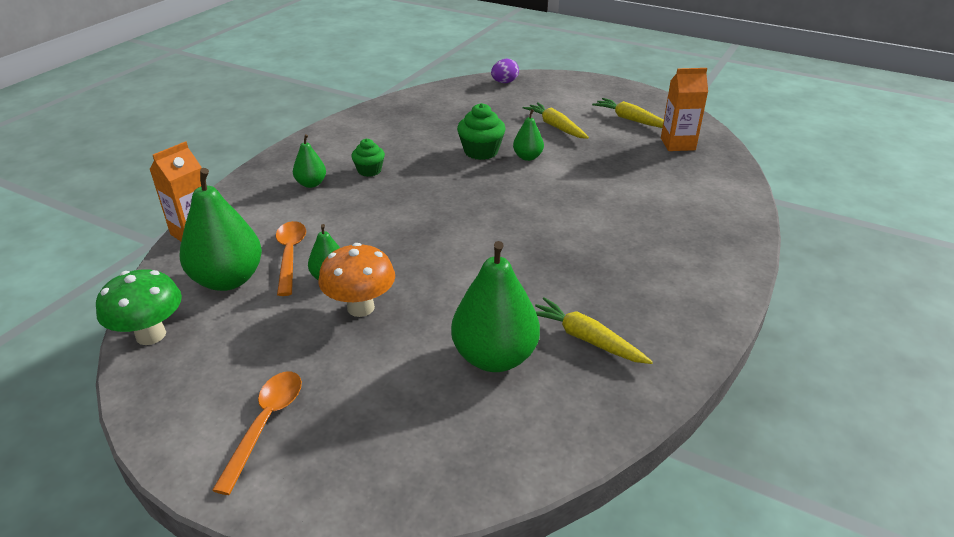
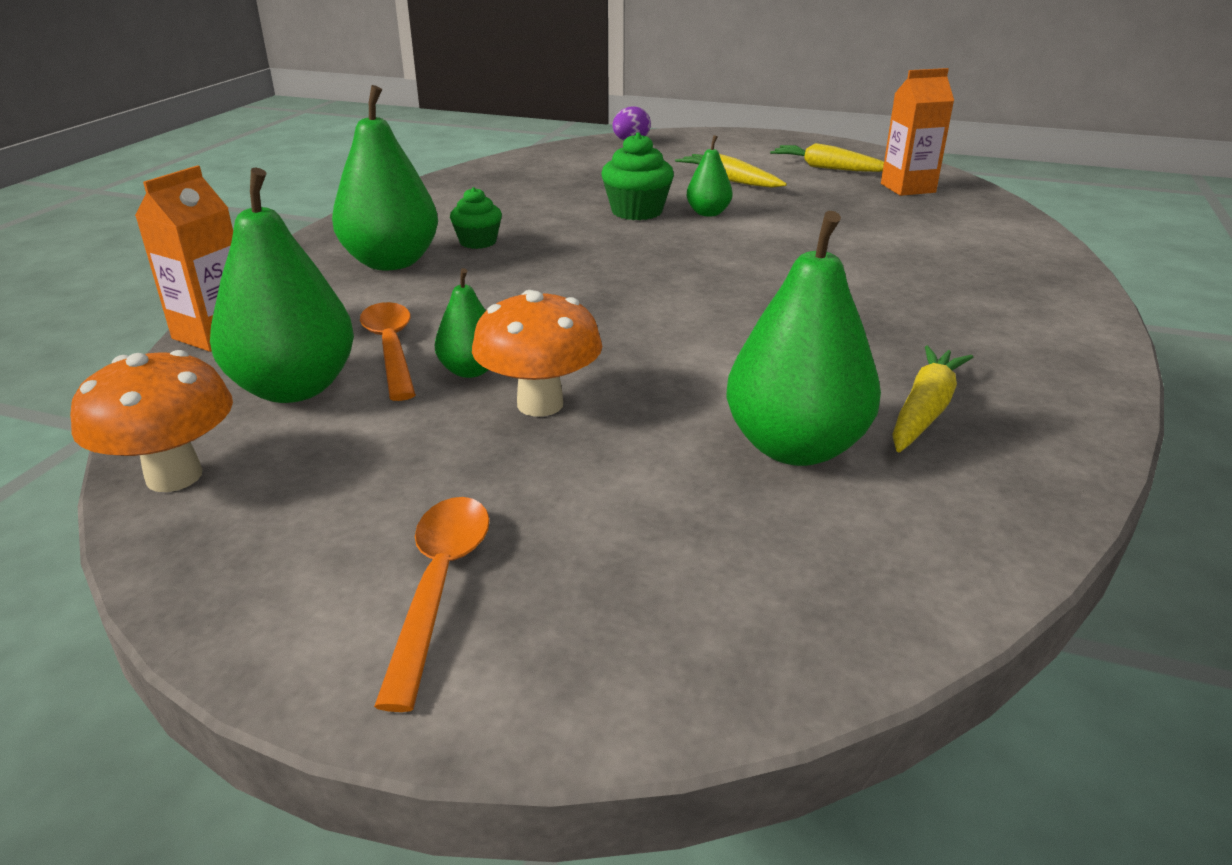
camera: 10 degrees left, 5 degrees down
green mushroom [96,269,182,345] -> orange mushroom [70,350,233,492]
green pear [293,134,326,188] -> green pear [332,85,438,270], size x1.94
yellow carrot [535,297,653,364] -> yellow carrot turned 90 degrees clockwise [892,345,973,452]

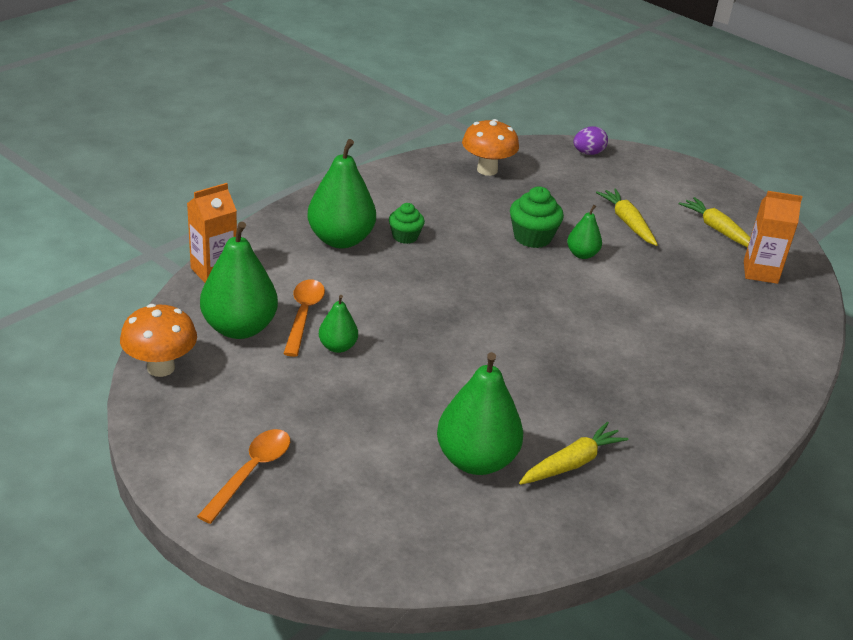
camera: 20 degrees right, 5 degrees up
orange mushroom [472,290,602,417] -> orange mushroom moved to [462,119,519,176]

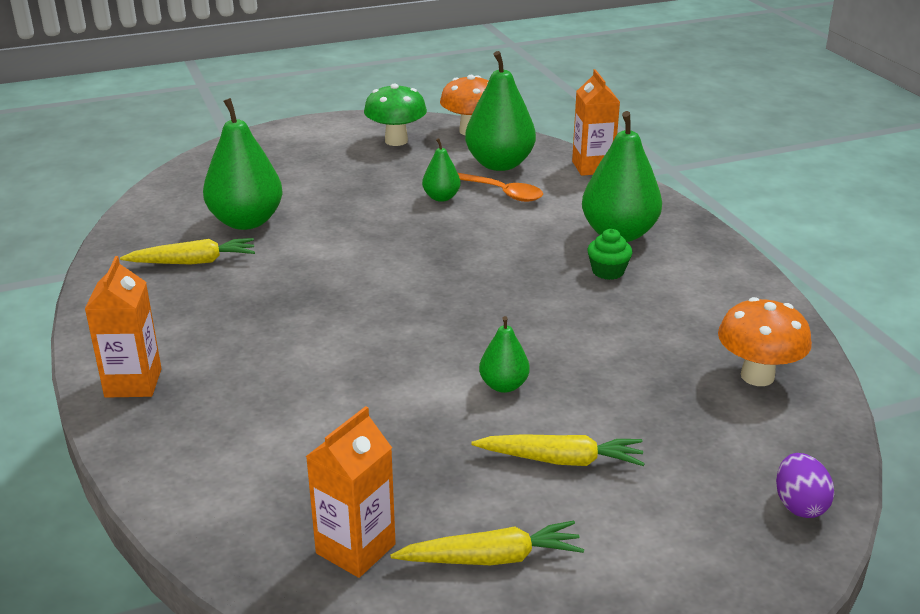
camera: 120 degrees right, 5 degrees down
orange spoon [197,429,290,524] -> none
green cupcake [510,187,564,248] -> none
yellow carrot [519,422,628,485] -> yellow carrot turned 90 degrees counterclockwise [120,238,255,264]
none -> orange carton [85,256,162,398]
none -> green mushroom [364,83,427,146]

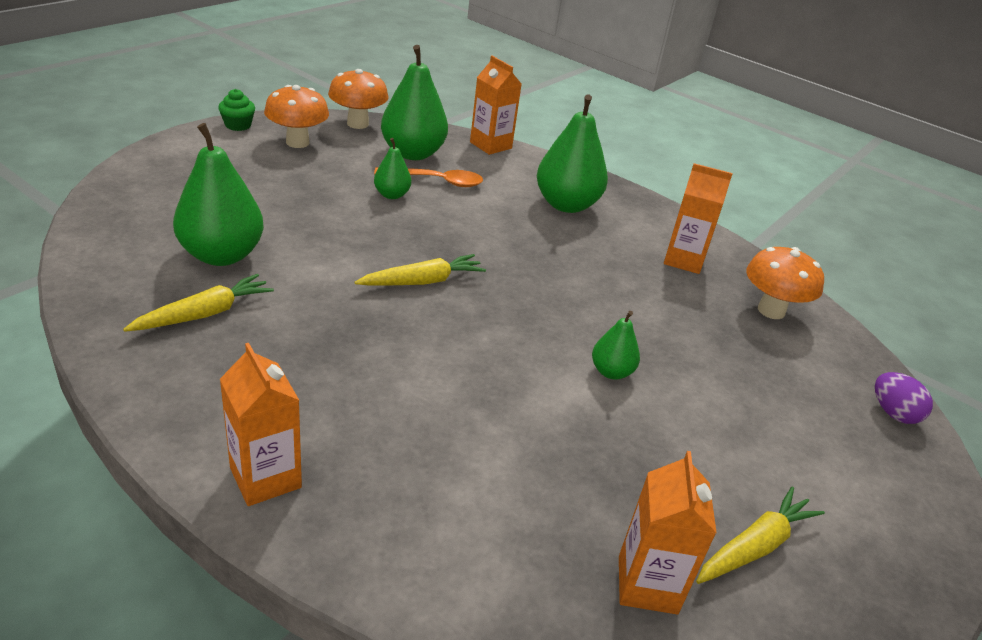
camera: 35 degrees left, 5 degrees up
green mushroom [364,83,427,146] -> orange mushroom [264,85,329,148]
yellow carrot [472,434,645,466] -> yellow carrot moved to [354,254,486,286]
green cupcake [587,229,632,280] -> green cupcake moved to [218,89,255,131]
none -> orange carton [664,163,733,274]

